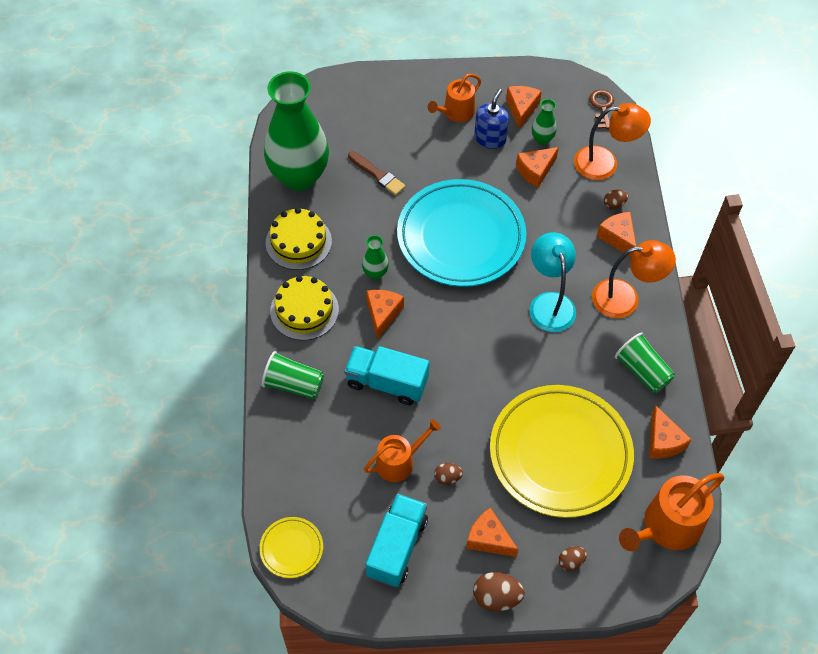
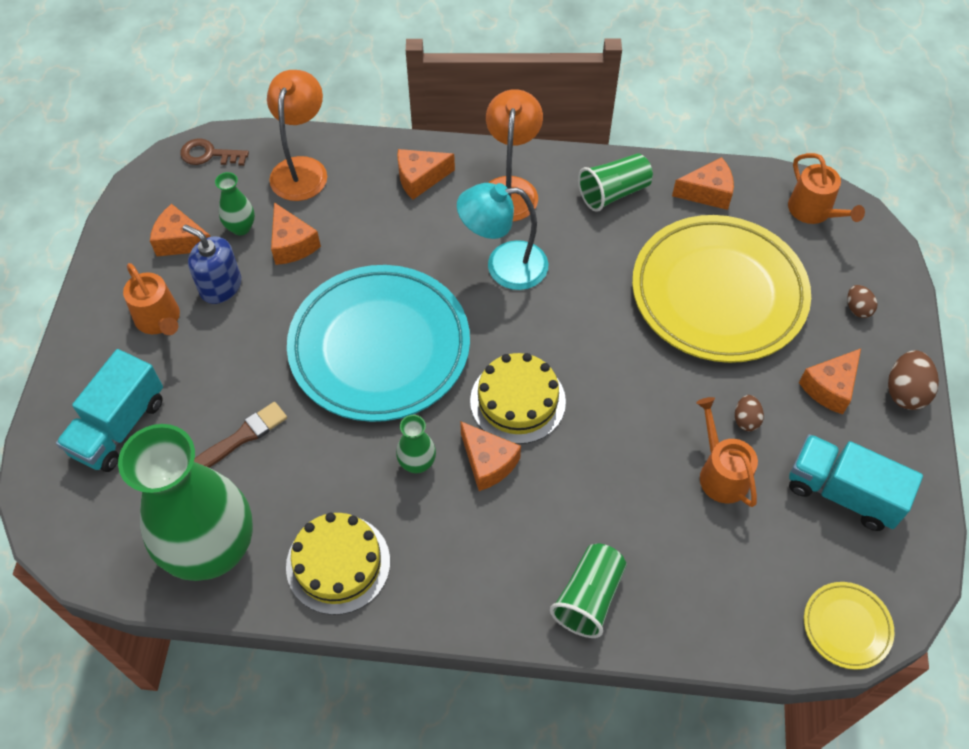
camera: 80 degrees left, 0 degrees up
yellow cake [270,276,339,340] -> yellow cake moved to [470,353,566,444]
turquoise truck [344,346,429,405] -> turquoise truck moved to [56,349,163,472]
orange cheese [366,290,404,339] -> orange cheese turned 150 degrees counterclockwise [460,421,521,491]
brown egg [604,189,628,209] -> none
orange watering can [619,473,725,551] -> orange watering can [788,153,865,224], size x0.65

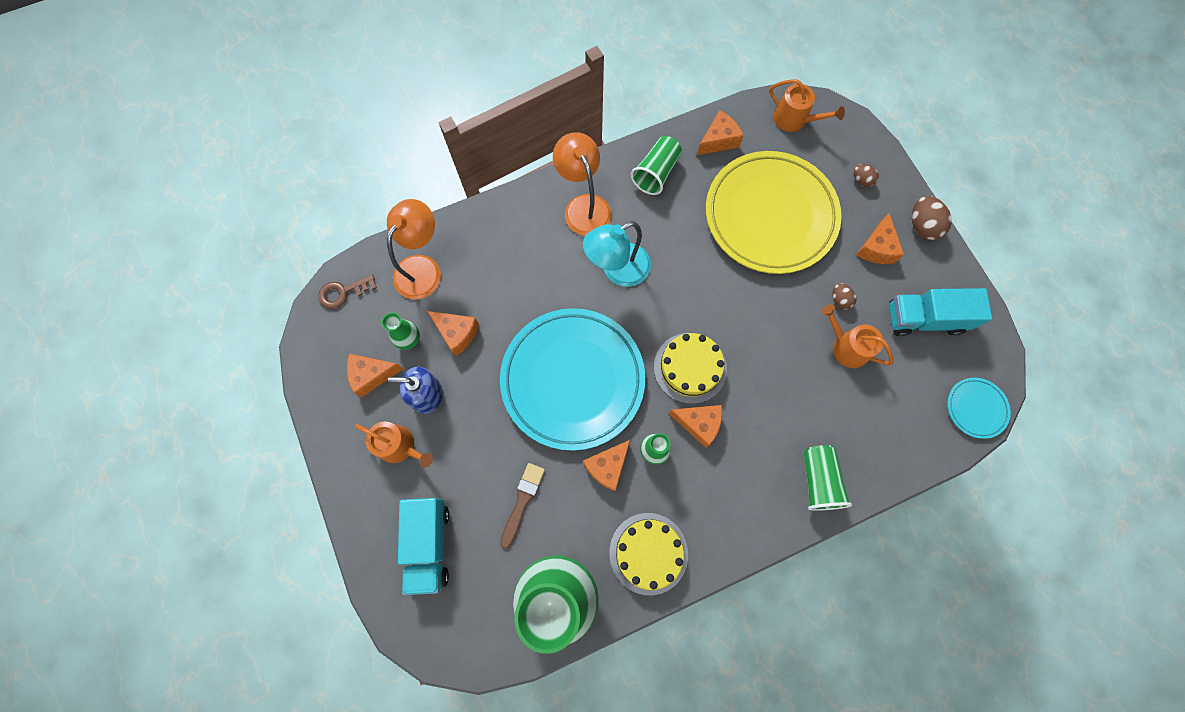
camera: 30 degrees left, 15 degrees up
orange lamp [267,70,327,201] -> orange lamp turned 45 degrees clockwise [387,199,441,299]
orange cheese [397,149,455,200] -> orange cheese moved to [583,440,630,491]
yellow plate [804,582,895,670] -> turquoise plate [947,378,1011,439]

